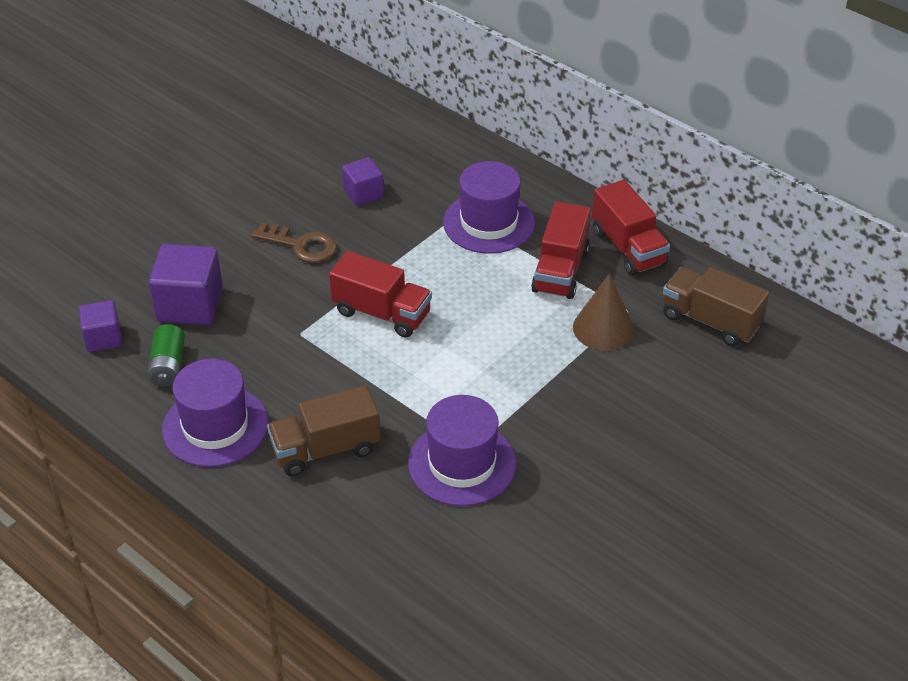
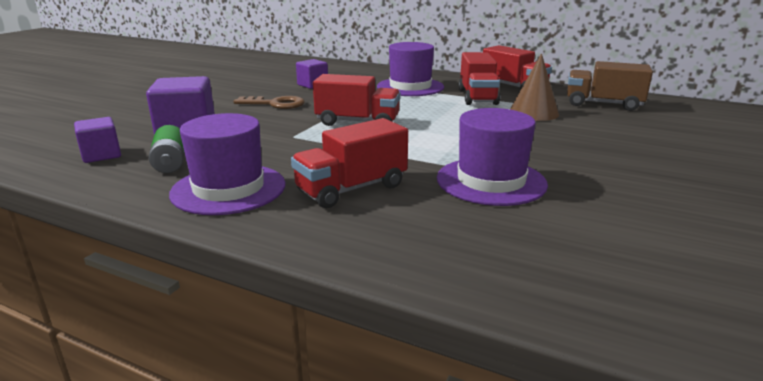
camera: 15 degrees left, 20 degrees down
brown truck [267,385,380,476] -> red truck [291,118,408,208]

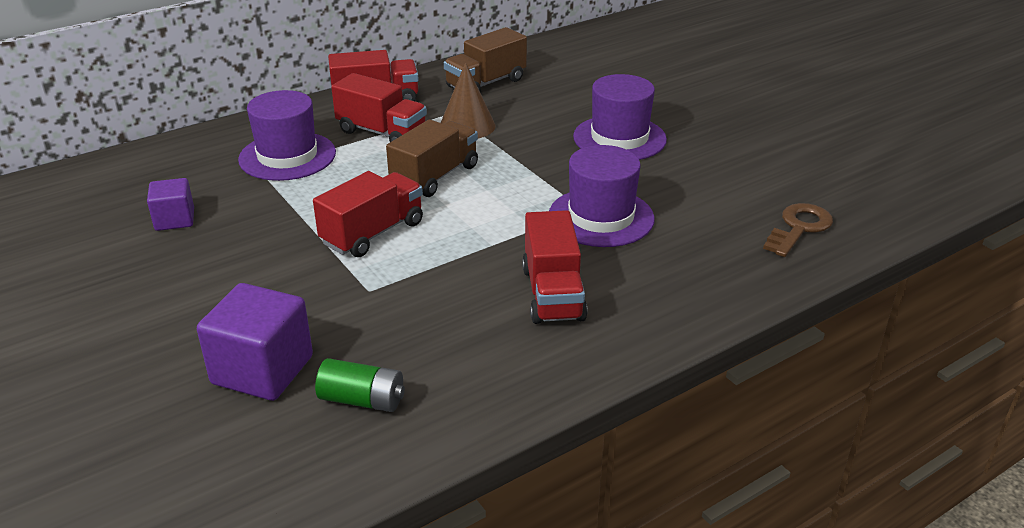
camera: 60 degrees left, 10 degrees up
purple cube [74,117,121,163] -> none
purple hat [169,113,285,215] -> purple hat moved to [573,74,667,160]
brown key [234,96,305,109] -> brown key moved to [763,203,833,257]
none -> brown truck [386,119,478,197]

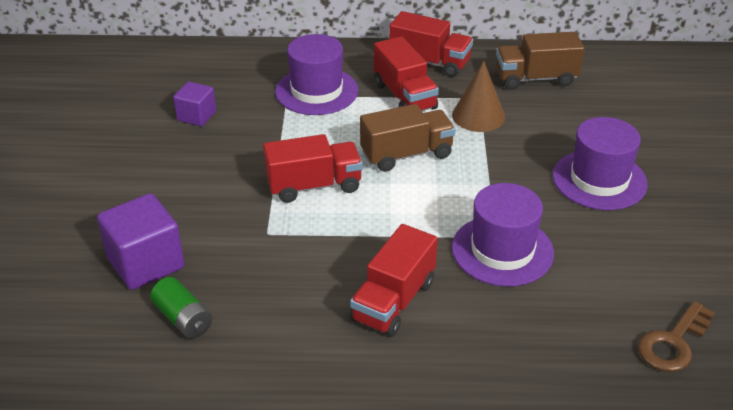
camera: 35 degrees right, 5 degrees up
brown key [763,203,833,257] -> brown key turned 150 degrees clockwise [638,301,715,372]

